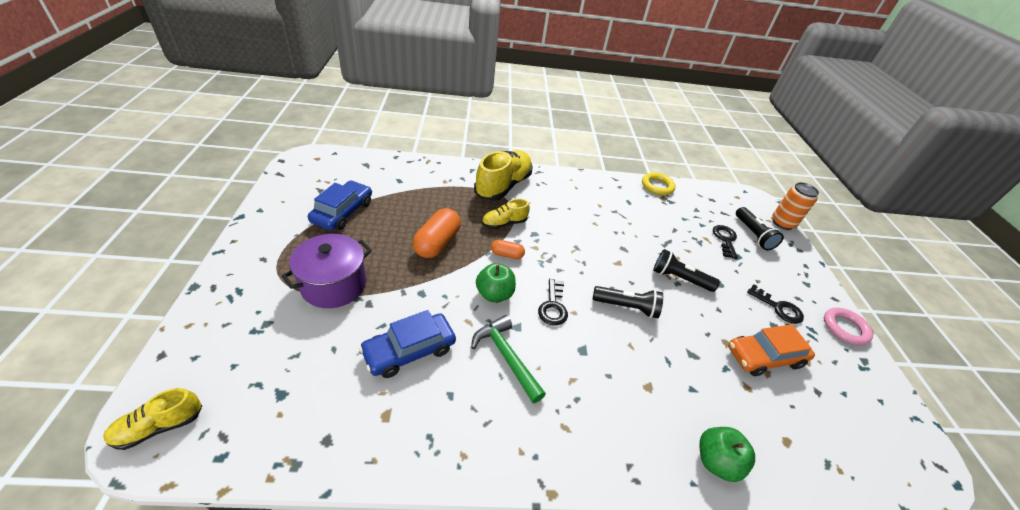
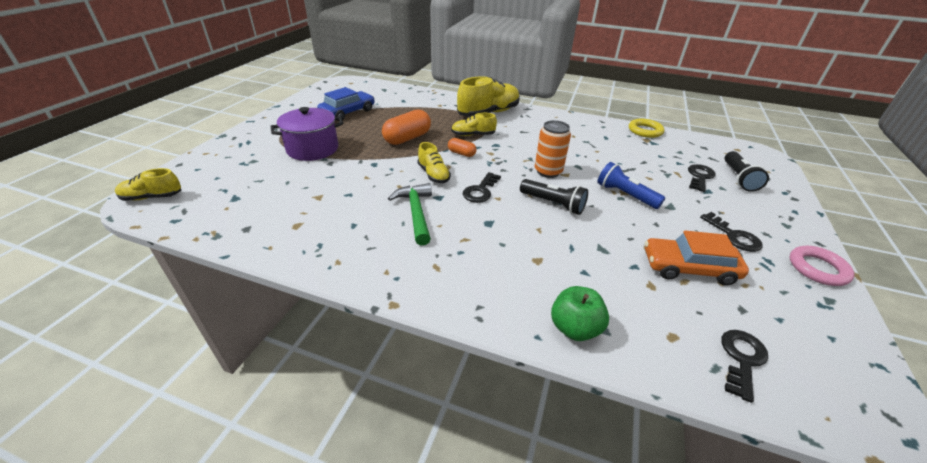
camera: 25 degrees right, 5 degrees down
blue car [359,310,456,378] -> none
green apple [476,263,516,302] -> yellow shoe [417,142,451,183]
black flashlight [653,249,720,292] -> blue flashlight [597,162,665,209]
orange can [772,182,819,230] -> orange can moved to [535,120,571,178]
none -> black key [721,330,768,403]

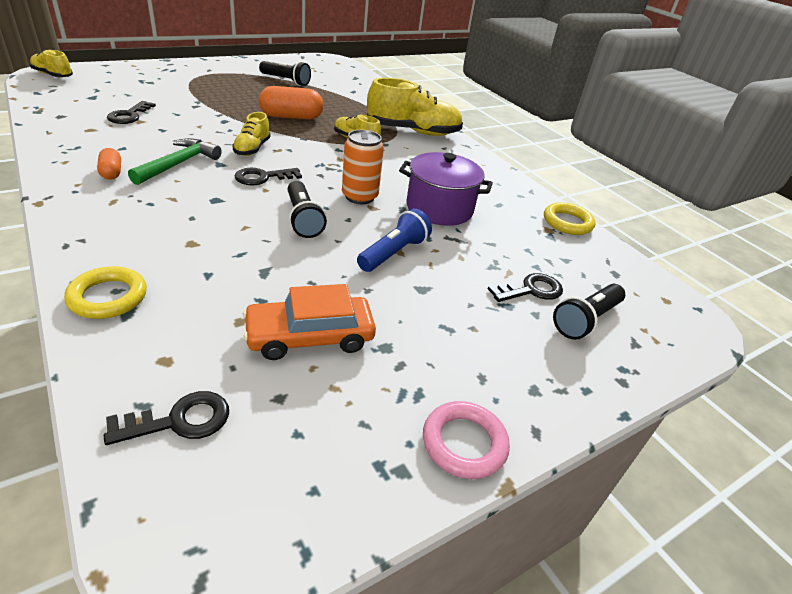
camera: 35 degrees right, 0 degrees up
purple pot [270,107,344,161] -> purple pot moved to [399,152,493,226]
blue car [317,87,375,121] -> black flashlight [259,61,311,86]
orange capsule [448,138,476,157] -> orange capsule moved to [97,148,121,180]
green apple [551,286,609,341] -> yellow ring [64,266,147,319]
blue flashlight [597,162,665,209] -> blue flashlight turned 45 degrees clockwise [357,208,432,272]
orange car [645,231,749,285] -> orange car turned 60 degrees counterclockwise [243,284,376,360]
black key [700,212,763,252] -> black key moved to [107,101,156,124]

